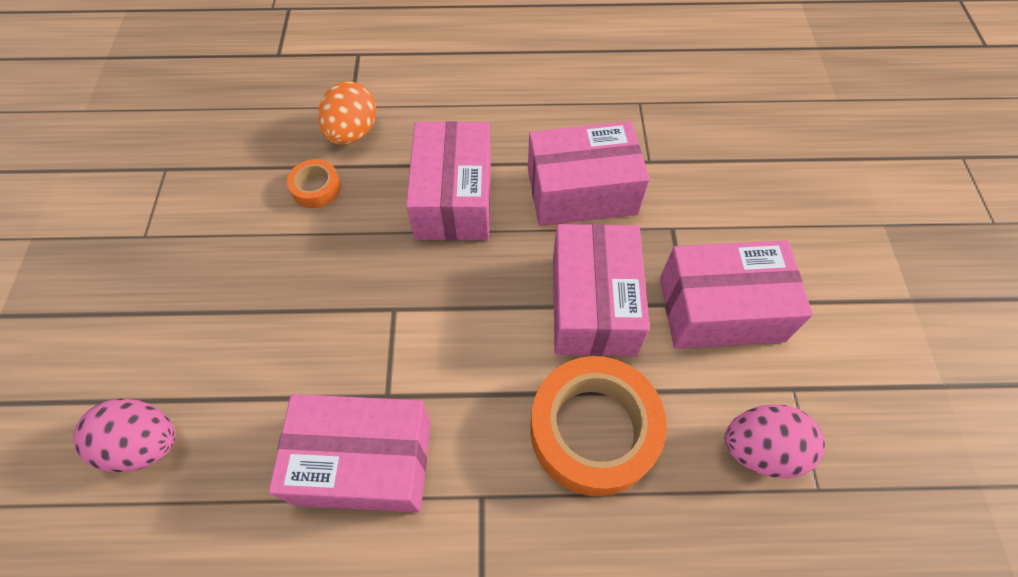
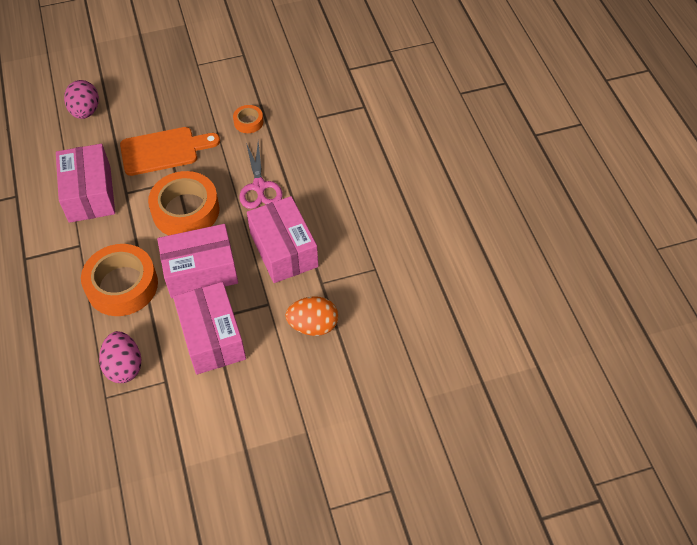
camera: 75 degrees right, 5 degrees down
orange egg [318,81,377,145] -> orange egg moved to [285,296,338,336]
pink box [406,121,491,241] -> pink scissors [239,142,283,209]
none -> orange cutting board [120,127,220,176]
none -> orange tape [148,171,220,236]

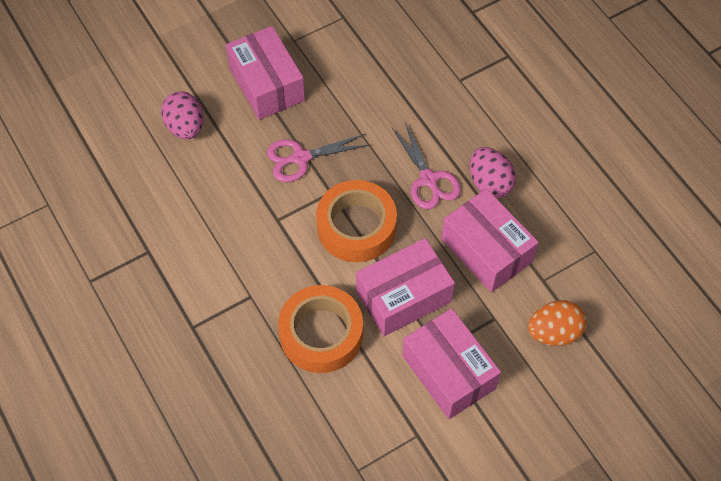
camera: 15 degrees left, 5 degrees up
pink box [56,144,115,223] -> pink box moved to [226,26,305,120]
pink egg [99,331,141,383] -> pink egg moved to [470,147,516,198]
orange cutting board [120,127,220,176] -> pink scissors [266,134,370,182]
orange tape [233,105,263,133] -> none

